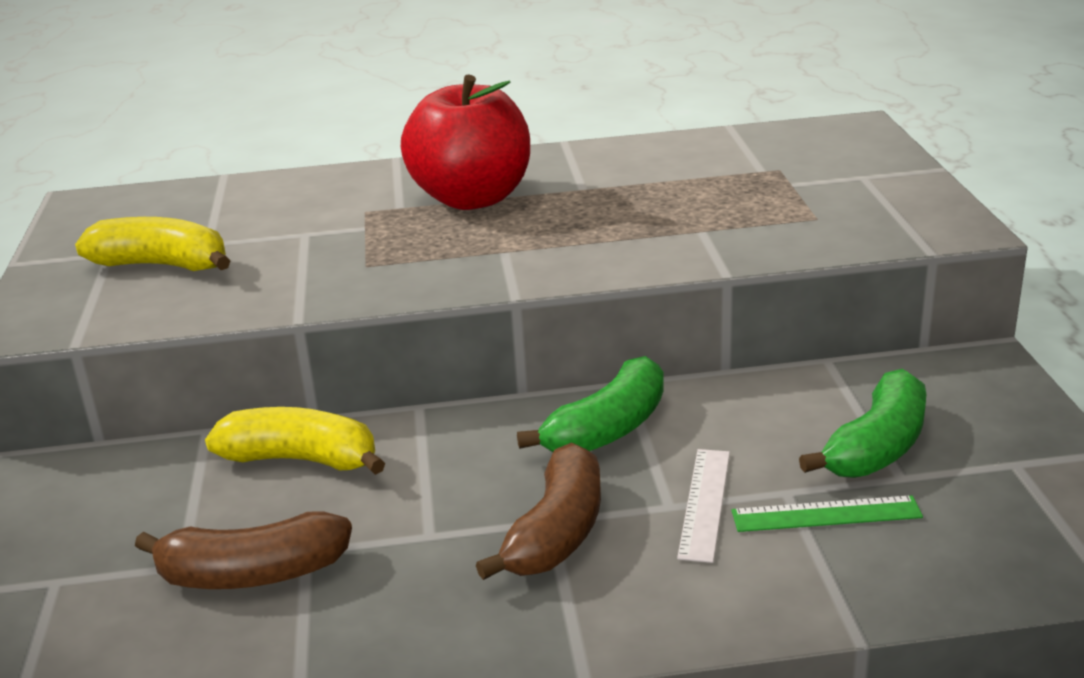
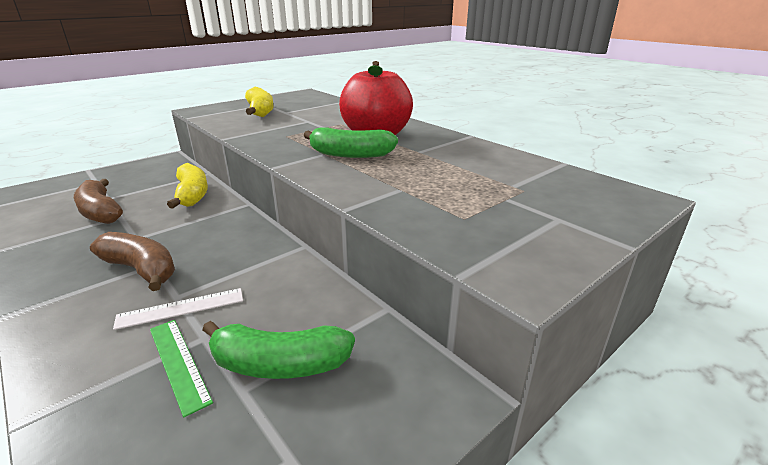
camera: 55 degrees right, 0 degrees up
brown banana [476,442,601,580] -> brown banana turned 135 degrees counterclockwise [90,232,175,291]
green banana [517,356,664,452] -> green banana moved to [304,128,398,158]

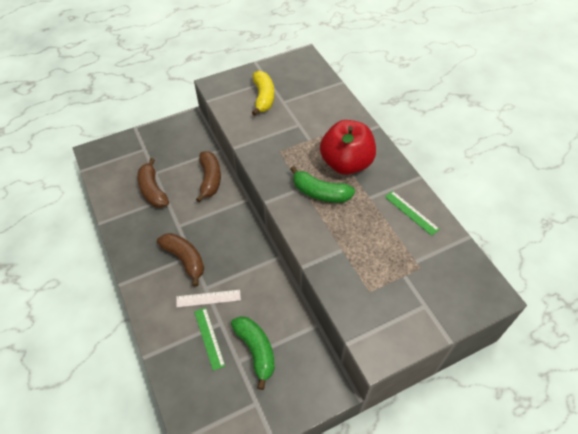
camera: 15 degrees right, 25 degrees up
yellow banana [167,163,208,209] -> brown banana [196,151,221,202]
green banana [202,321,355,379] -> green banana turned 135 degrees counterclockwise [231,316,275,390]
none -> green ruler [385,191,440,236]

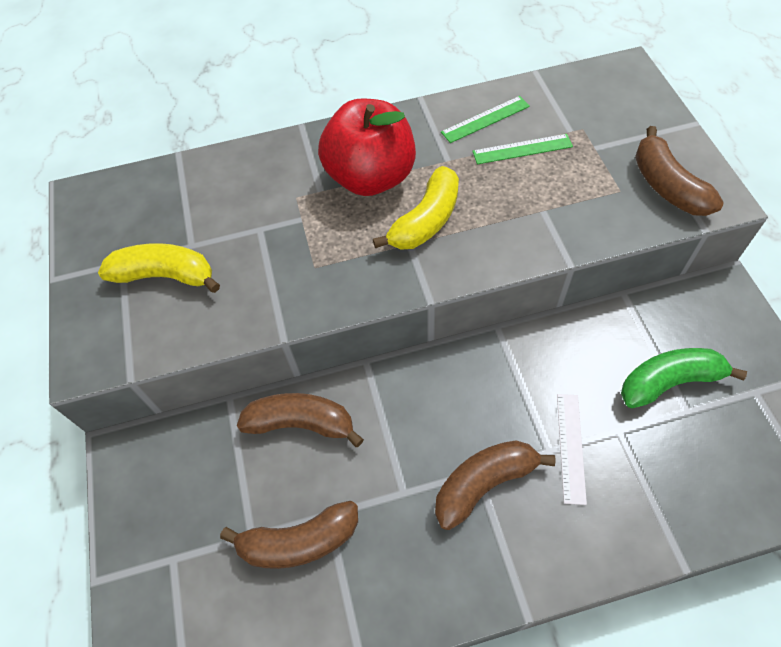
camera: 75 degrees left, 5 degrees up
green ruler [194,307,225,371] -> green ruler moved to [472,134,573,164]
green banana [290,166,355,203] -> yellow banana [373,166,459,250]
none -> brown banana [635,126,724,216]

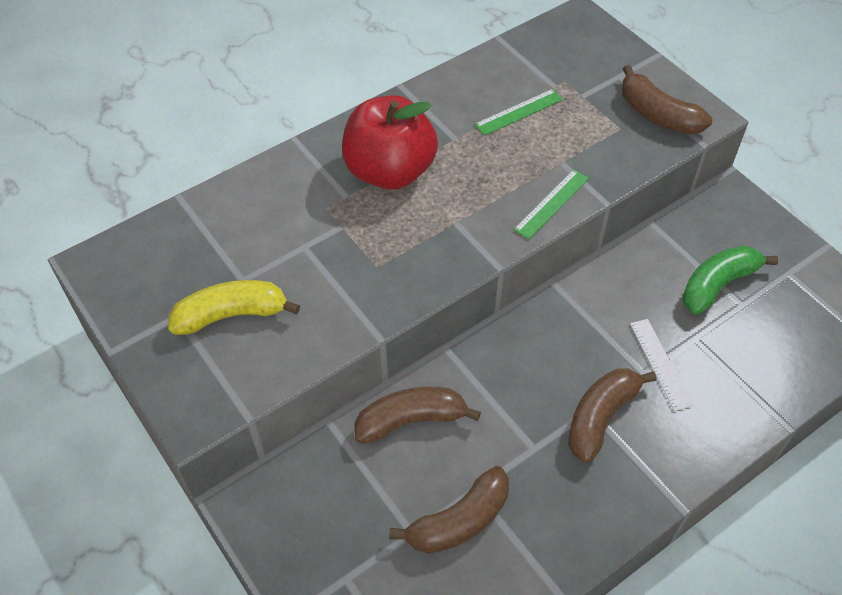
camera: 25 degrees left, 5 degrees down
yellow banana [373,166,459,250] -> none
green ruler [441,96,530,143] -> green ruler moved to [514,169,589,239]

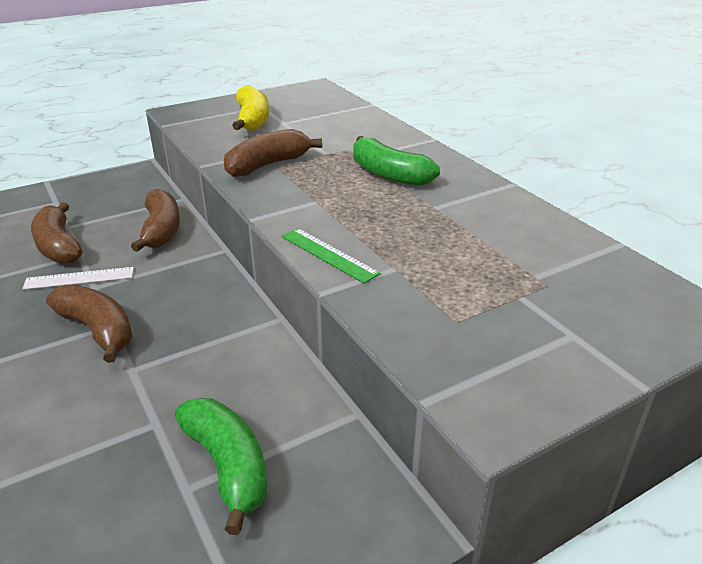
camera: 95 degrees right, 20 degrees down
red apple [342,95,438,190] -> green banana [353,136,440,186]
green ruler [474,89,563,136] -> none
brown banana [622,65,712,135] -> brown banana moved to [224,129,322,177]
white ruler [630,319,693,411] -> white ruler moved to [22,267,134,290]

